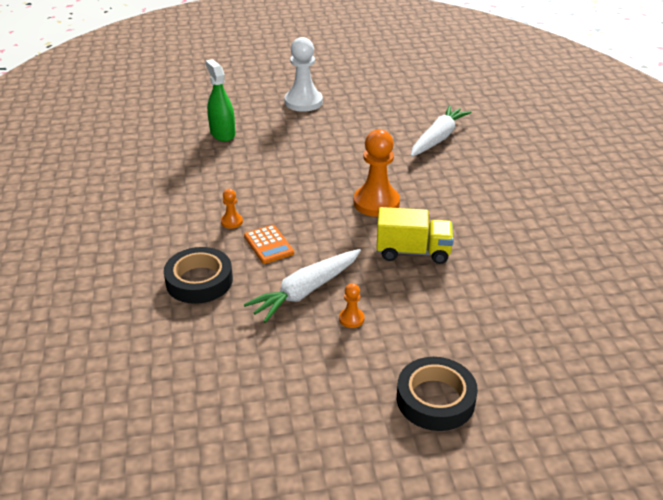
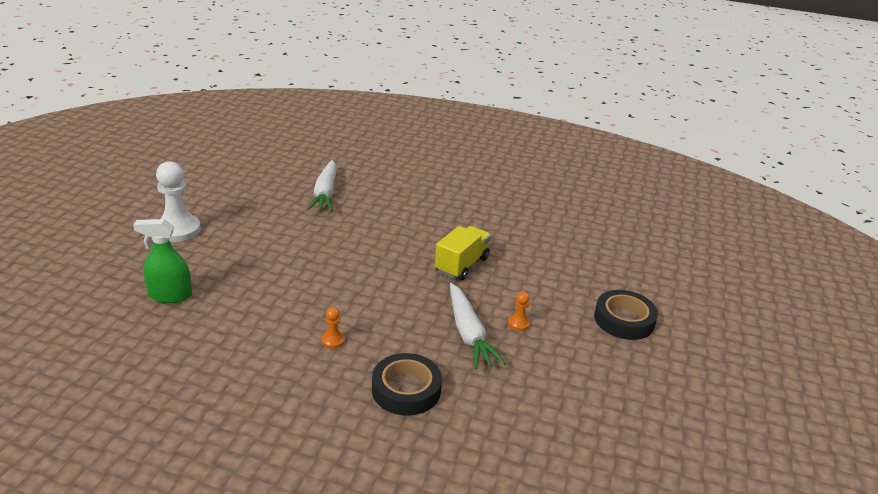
camera: 65 degrees left, 5 degrees down
orange calculator [244,225,294,264] -> none
orange pawn [354,129,400,217] -> none
white carrot [411,105,472,157] -> white carrot turned 150 degrees counterclockwise [307,160,336,212]

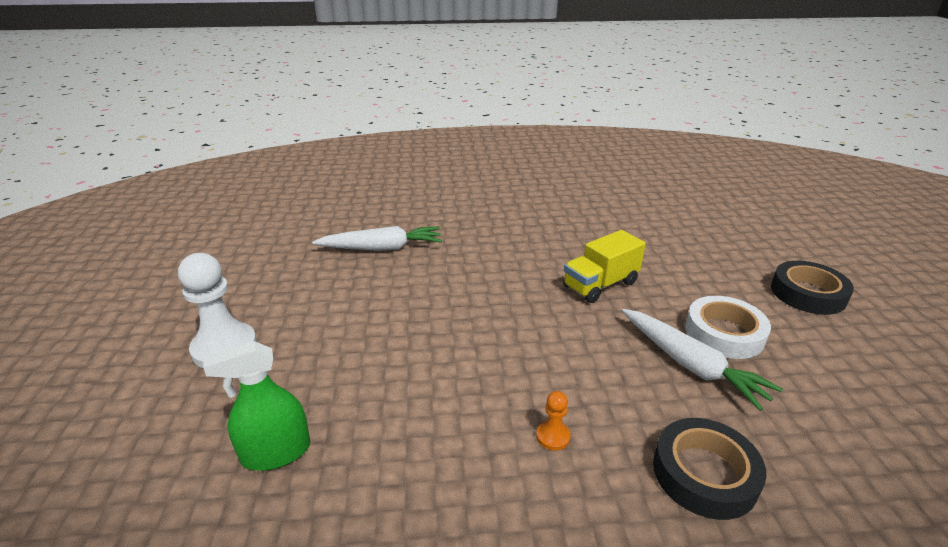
camera: 20 degrees left, 0 degrees up
white carrot [307,160,336,212] -> white carrot turned 75 degrees counterclockwise [312,226,442,251]
yellow truck [435,226,491,280] -> yellow truck turned 135 degrees counterclockwise [563,230,646,303]
orange pawn [508,291,530,331] -> white tape [685,296,771,359]

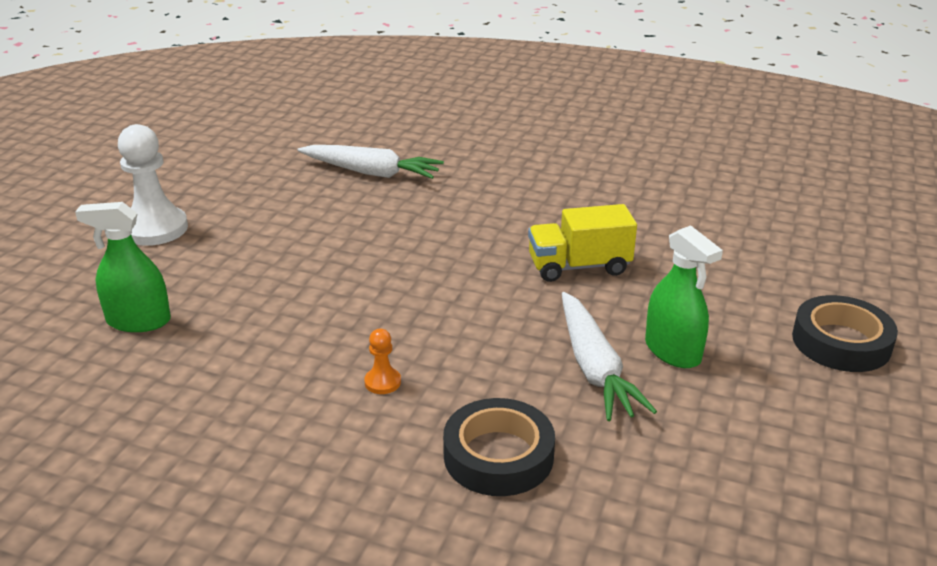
camera: 25 degrees right, 0 degrees up
white tape [685,296,771,359] -> green spray bottle [645,225,723,368]

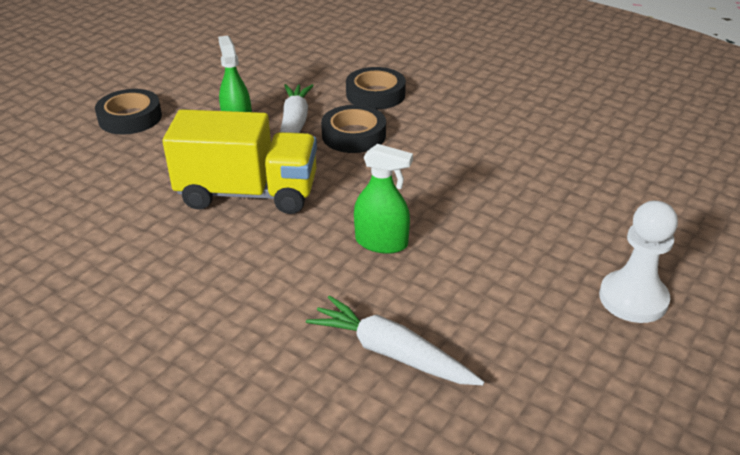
camera: 165 degrees left, 5 degrees up
green spray bottle [75,202,171,332] -> green spray bottle moved to [354,144,413,254]
orange pawn [364,329,401,394] -> none
yellow truck [528,204,637,282] -> yellow truck [163,109,317,214], size x1.64
none -> black tape [321,105,386,153]

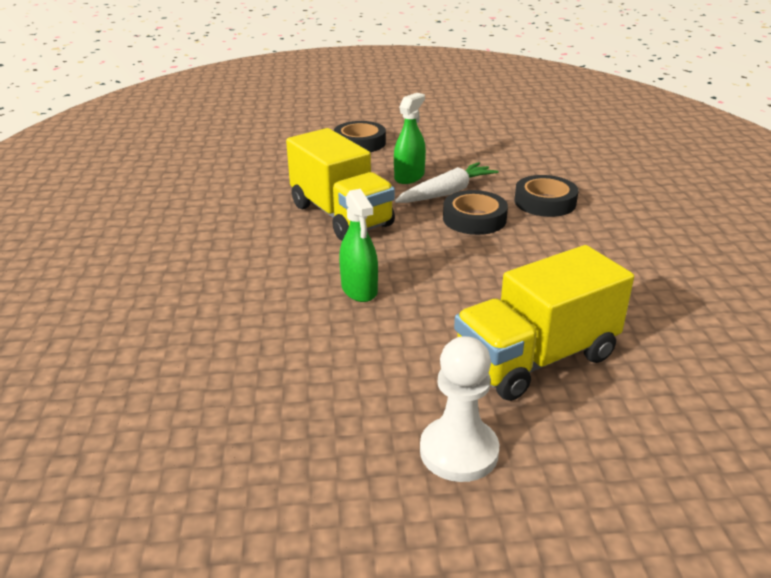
camera: 50 degrees right, 5 degrees down
white carrot [306,296,484,385] -> none
none -> yellow truck [454,245,634,401]

